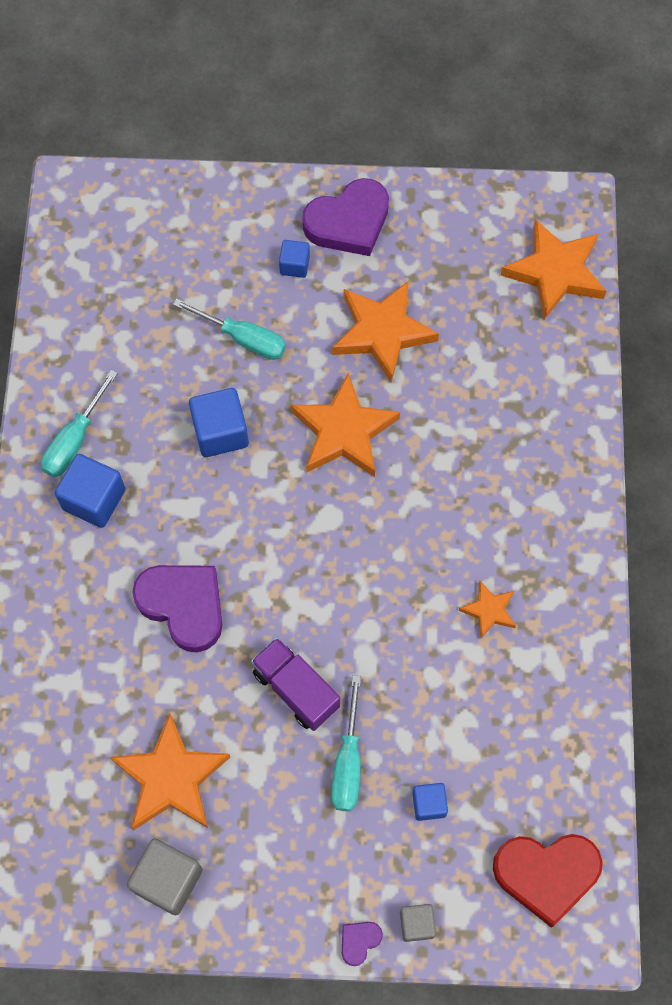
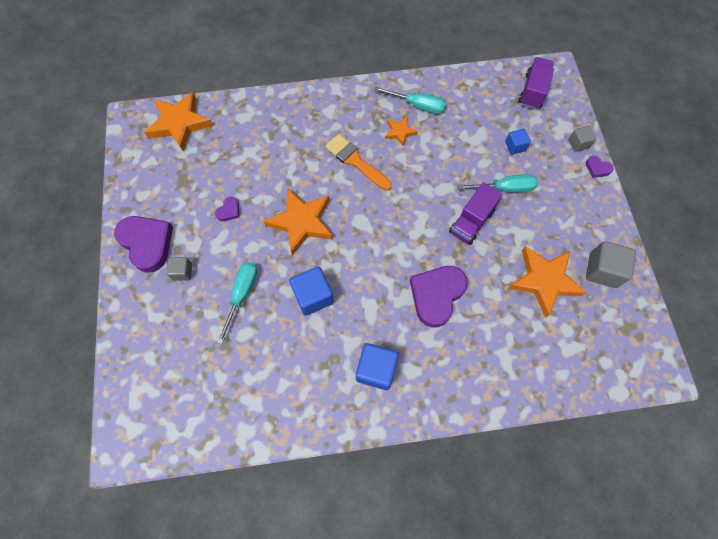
camera: 100 degrees left, 0 degrees up
turquoise screwdriver [41,370,118,477] -> turquoise screwdriver moved to [374,87,446,114]
blue cube [279,240,310,278] -> grey cube [167,257,192,281]
orange star [332,281,439,382] -> purple heart [215,197,240,221]
red heart [493,834,603,928] -> purple truck [519,57,554,109]
none -> orange brush [325,134,392,191]

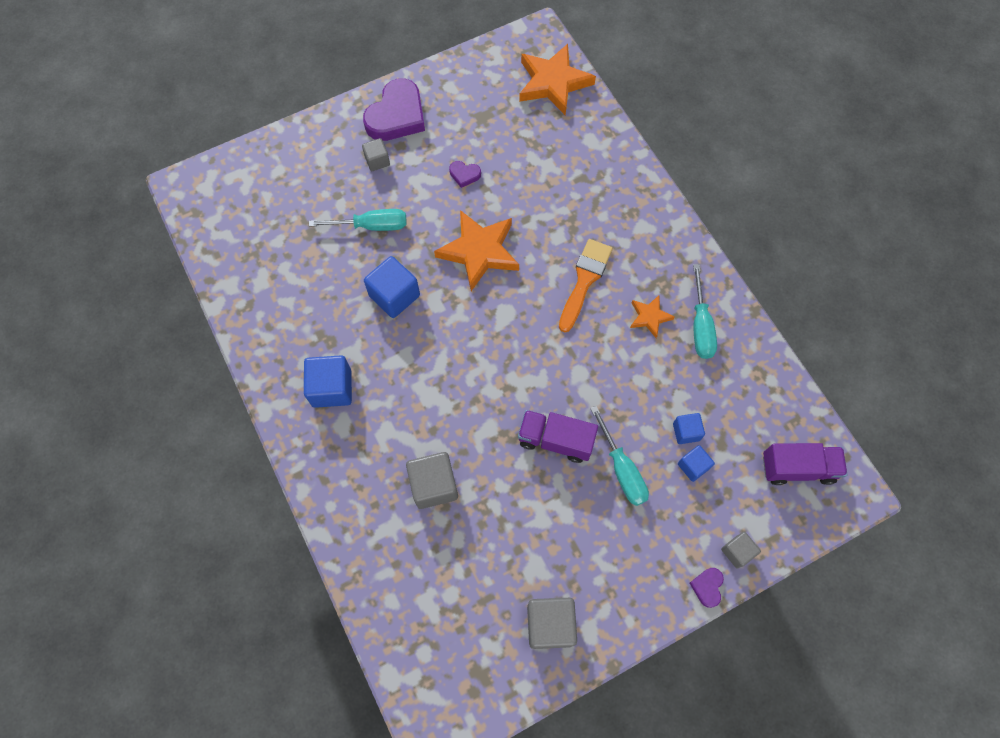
camera: 70 degrees right, 0 degrees up
purple heart [410,266,468,328] -> none
orange star [508,246,587,318] -> none
none -> grey cube [406,452,458,509]
none -> blue cube [673,413,705,444]

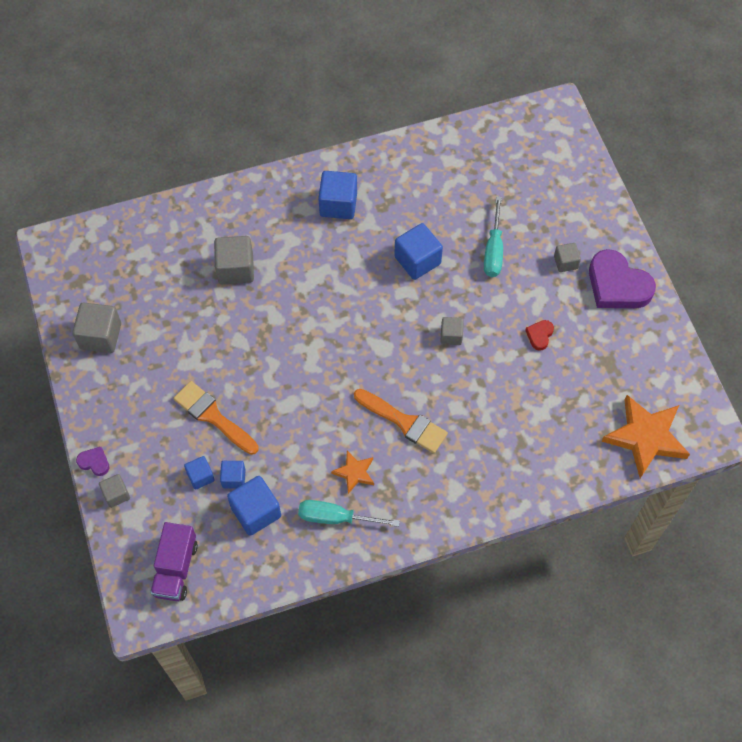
camera: 100 degrees right, 5 degrees down
orange star [434,210,519,291] -> grey cube [441,317,464,345]
purple heart [449,161,481,188] -> red heart [525,320,554,351]
purple truck [518,410,598,463] -> none
turquoise screwdriver [590,406,649,506] -> orange brush [173,381,259,455]
none -> blue cube [227,476,281,536]

